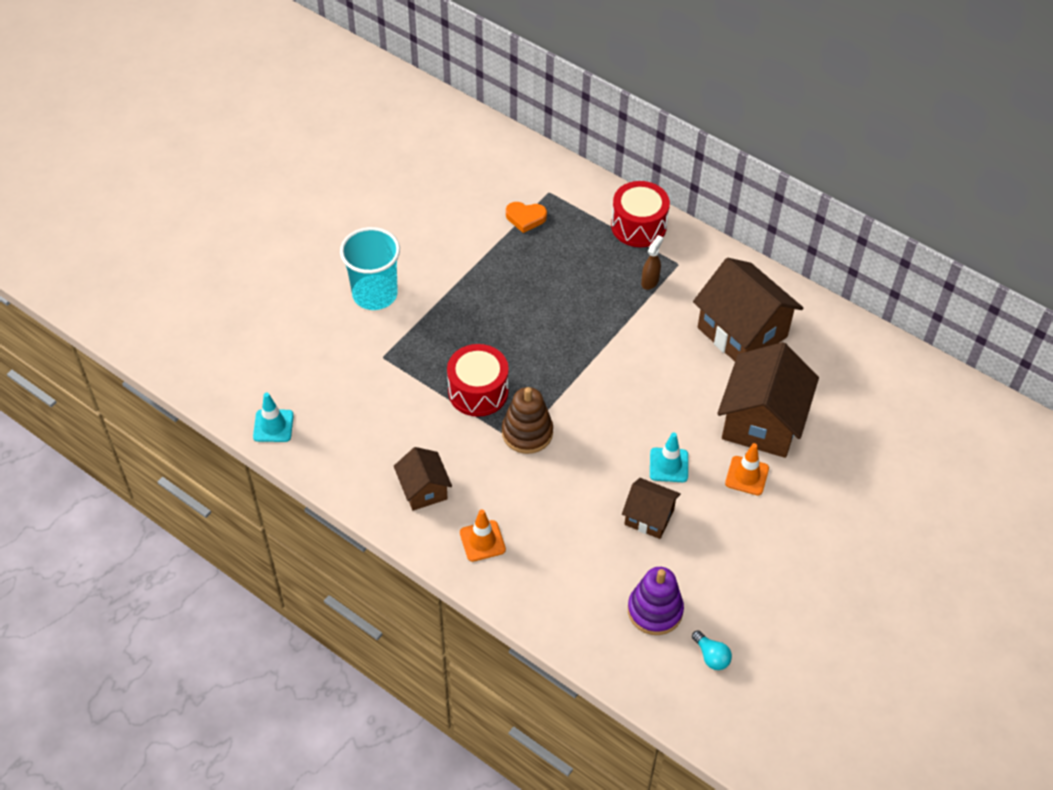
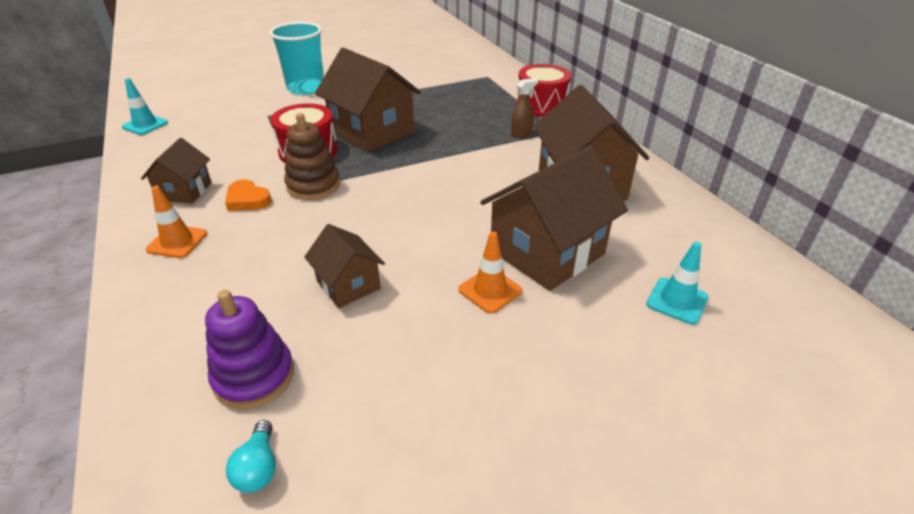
camera: 30 degrees right, 15 degrees down
orange heart [506,202,547,233] -> orange heart moved to [225,179,271,211]
turquoise traffic cone [650,432,688,482] -> turquoise traffic cone moved to [646,242,708,325]
none -> brown house [315,48,421,153]

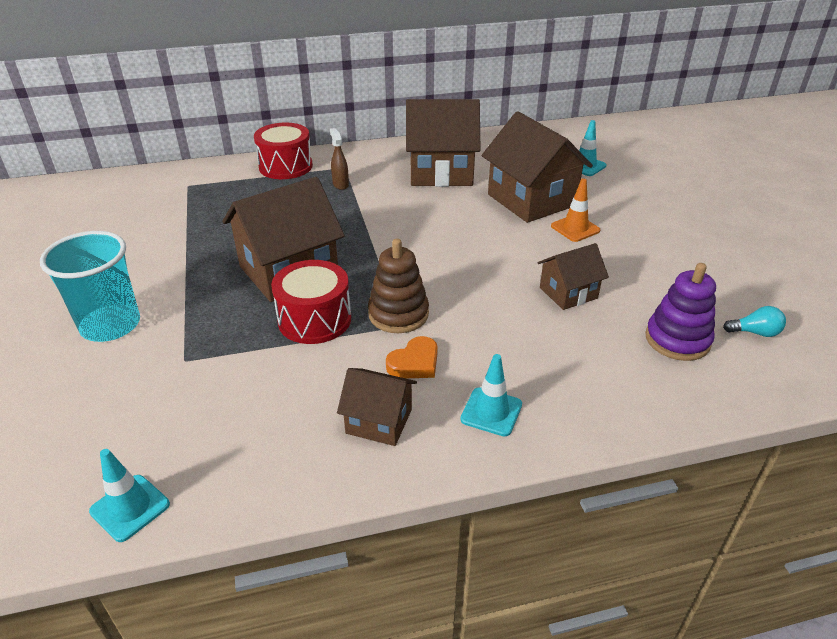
camera: 80 degrees left, 0 degrees up
orange traffic cone [146,185,207,258] -> turquoise traffic cone [460,354,522,437]

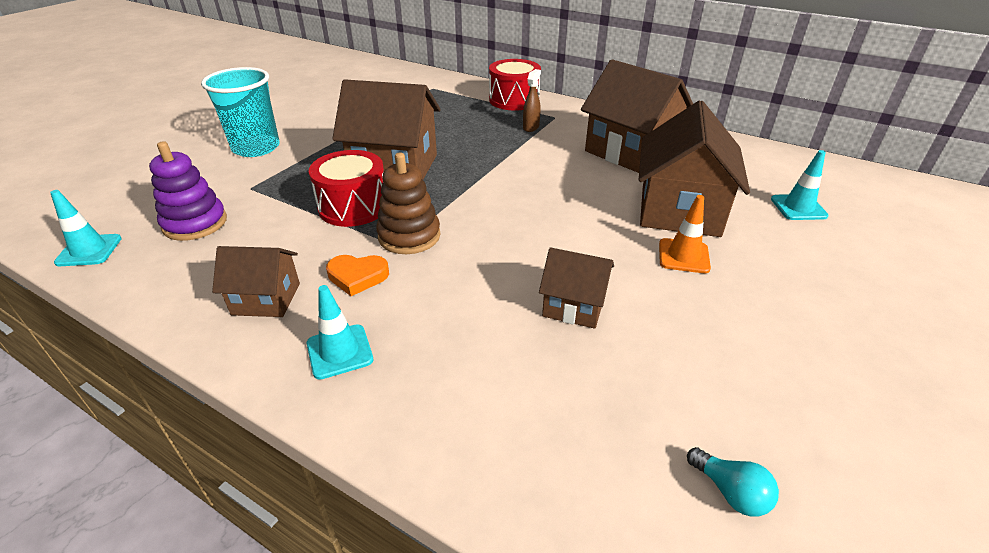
camera: 45 degrees right, 0 degrees up
brown house [337,368,417,446] -> brown house turned 60 degrees counterclockwise [212,246,300,317]
purple stacking toy [646,263,716,361] -> purple stacking toy moved to [149,141,227,241]

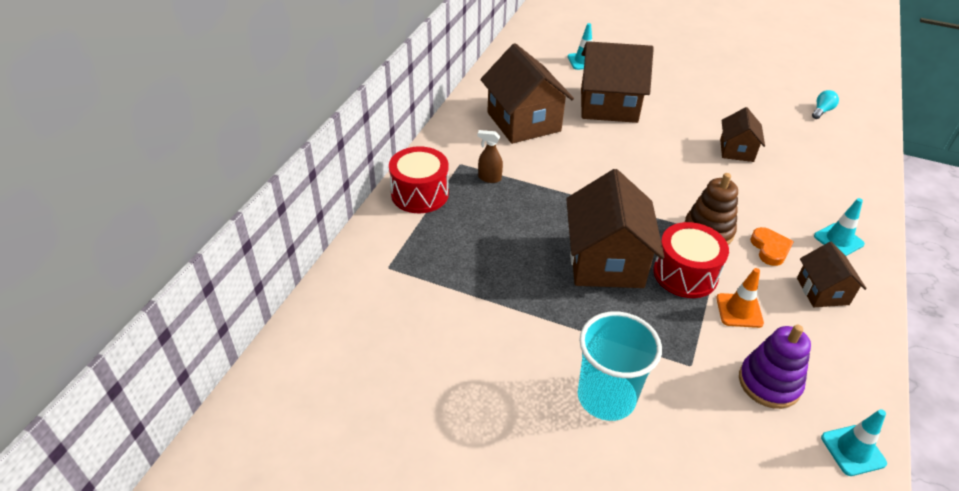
camera: 100 degrees left, 5 degrees up
brown house [581,59,693,173] -> brown house turned 60 degrees counterclockwise [480,43,574,144]
orange traffic cone [659,195,711,273] -> orange traffic cone moved to [716,268,764,328]

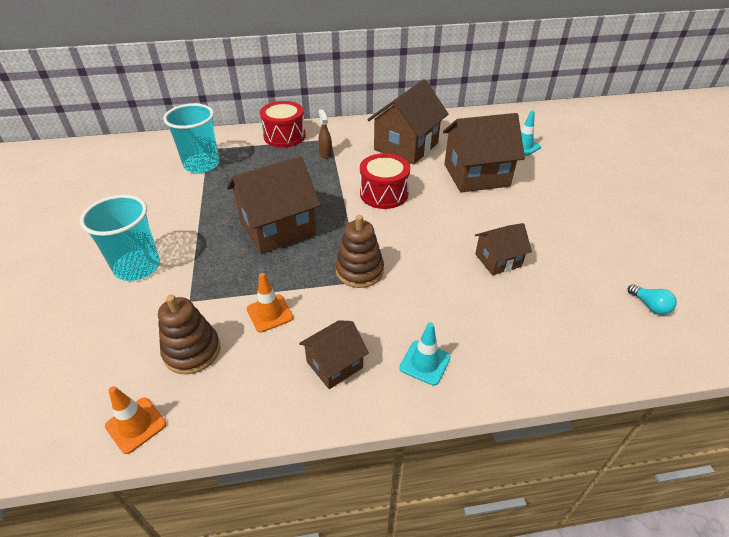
camera: 60 degrees right, 0 degrees up
brown house [581,41,654,123] -> brown house turned 75 degrees counterclockwise [443,113,525,192]
red drum [653,222,729,298] -> red drum moved to [360,153,410,209]
purple stacking toy [739,325,811,409] -> brown stacking toy [158,295,220,374]
orange heart [750,227,794,266] -> none
turquoise light bulb [812,90,839,119] -> turquoise light bulb turned 45 degrees clockwise [627,284,677,315]
turquoise traffic cone [821,409,887,476] -> orange traffic cone [105,386,166,454]
none -> turquoise cup [163,104,219,173]

